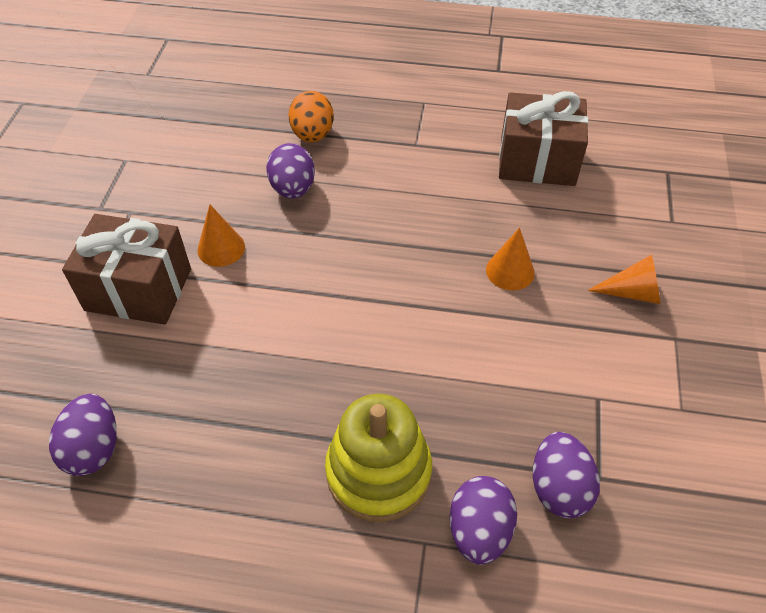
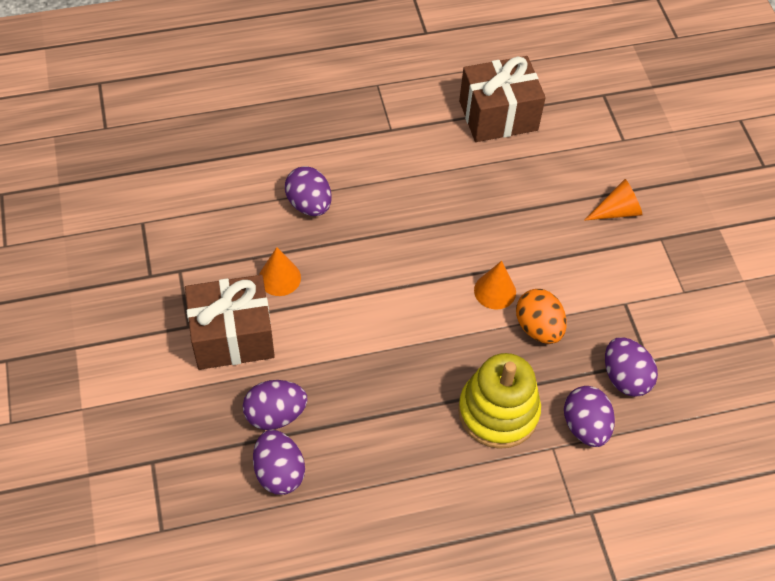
camera: 25 degrees left, 5 degrees up
orange egg [288,91,334,143] -> orange egg moved to [516,289,567,344]
orange cone [486,228,535,291] -> orange cone moved to [474,261,516,310]
none -> purple egg [243,380,307,430]

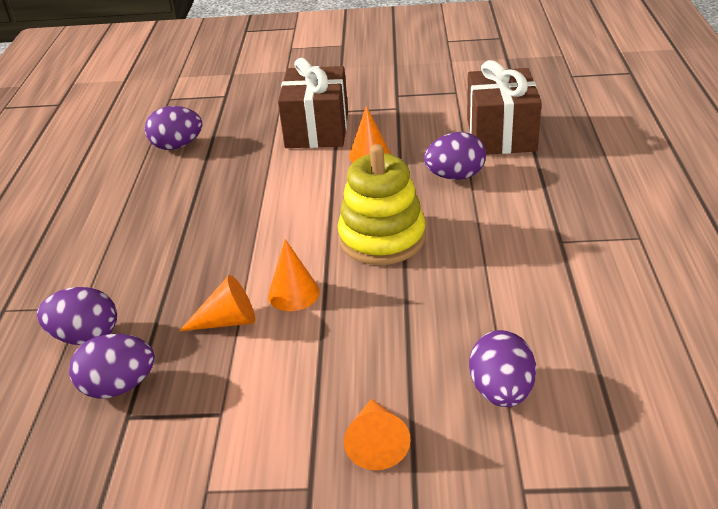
camera: 110 degrees right, 20 degrees down
purple egg [243,380,307,430] -> purple egg moved to [469,330,536,407]
yellow stacking toy [458,353,541,449] -> yellow stacking toy moved to [338,144,426,265]
brown gift [459,56,546,142] -> brown gift moved to [467,60,542,155]
orange egg [516,289,567,344] -> orange cone [179,275,255,331]

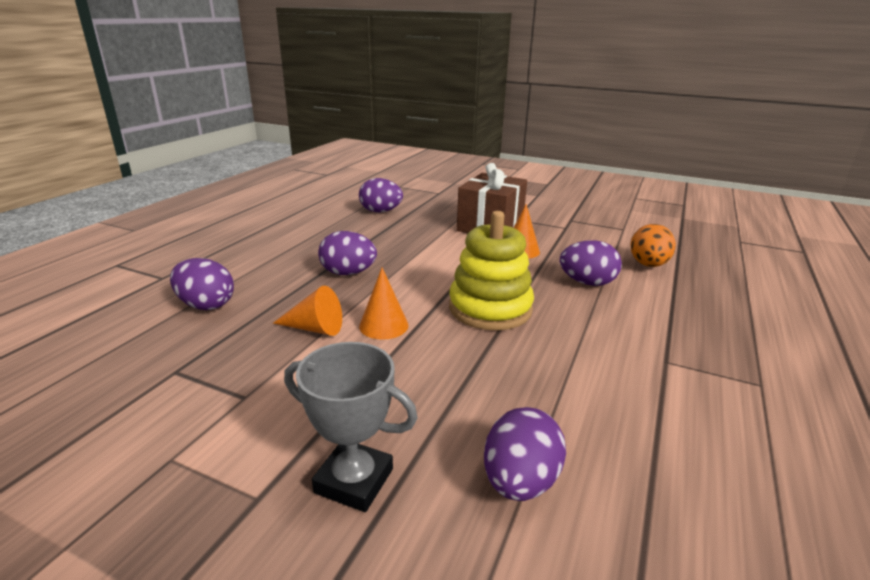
camera: 20 degrees right, 10 degrees down
purple egg [69,334,155,399] -> purple egg moved to [318,231,377,275]
orange cone [344,399,411,470] -> grey trophy [284,342,418,512]
brown gift [467,60,542,155] -> orange egg [630,224,676,267]

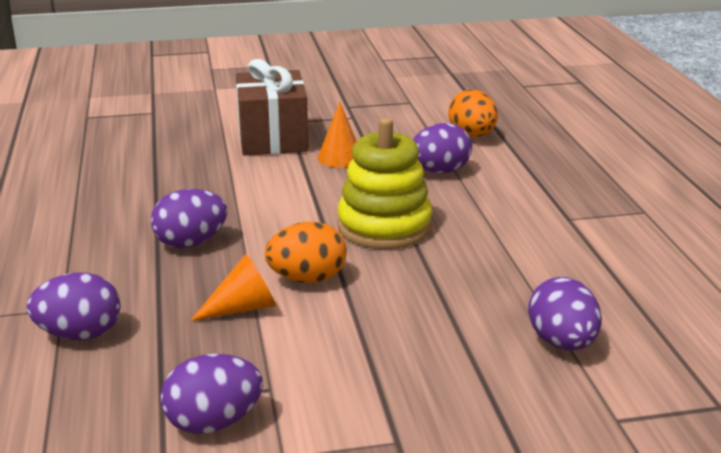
camera: 35 degrees left, 0 degrees up
grey trophy [284,342,418,512] -> none
purple egg [359,178,403,212] -> purple egg moved to [160,354,263,434]
orange cone [359,268,409,340] -> orange egg [265,222,347,283]

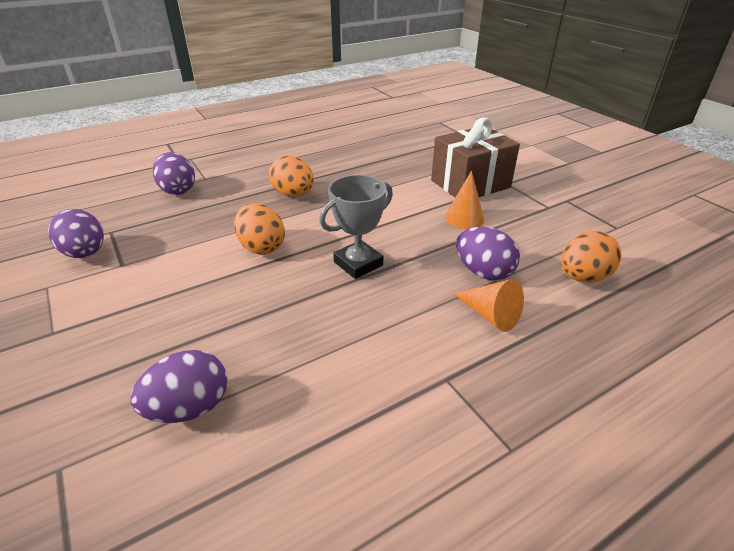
camera: 70 degrees right, 10 degrees up
purple egg [151,189,228,248] -> orange egg [269,156,314,197]
orange cone [190,254,276,321] -> orange cone moved to [453,279,524,332]
yellow stacking toy [337,118,432,249] -> grey trophy [319,175,393,279]

